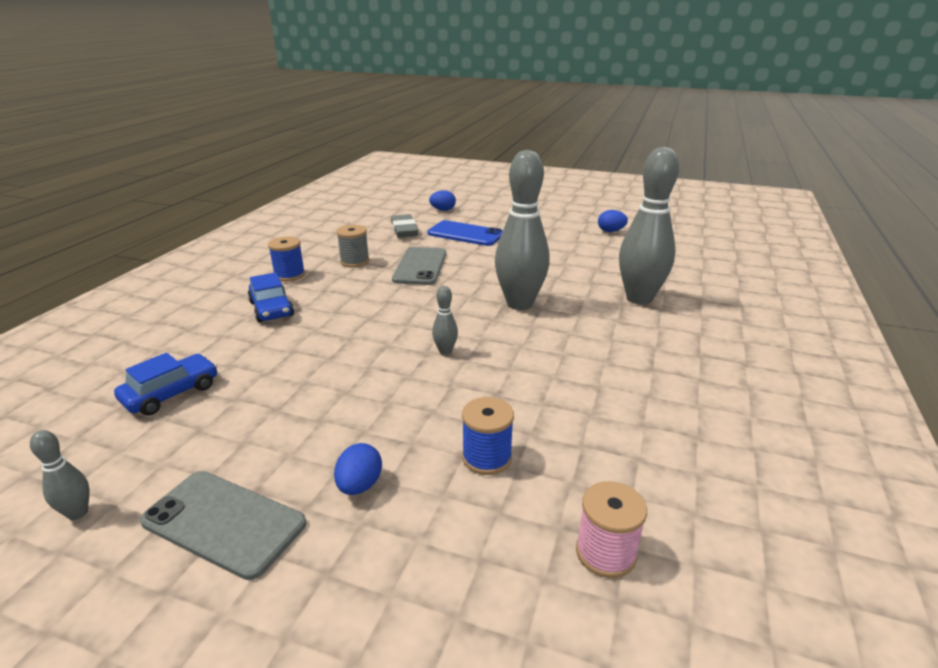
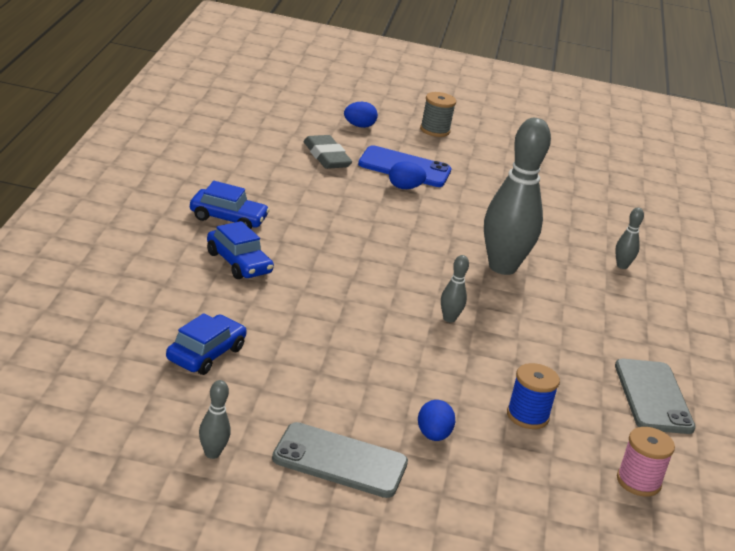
camera: 15 degrees left, 0 degrees up
blue spool [268,237,305,282] -> blue car [190,181,270,229]
grey spool [336,225,370,268] -> grey spool moved to [420,92,456,137]
grey phone [392,247,446,285] -> grey phone moved to [615,359,696,434]
blue egg [598,210,628,232] -> blue egg moved to [389,161,426,189]
grey bowling pin [619,147,679,305] -> grey bowling pin [615,207,644,269], size x0.42

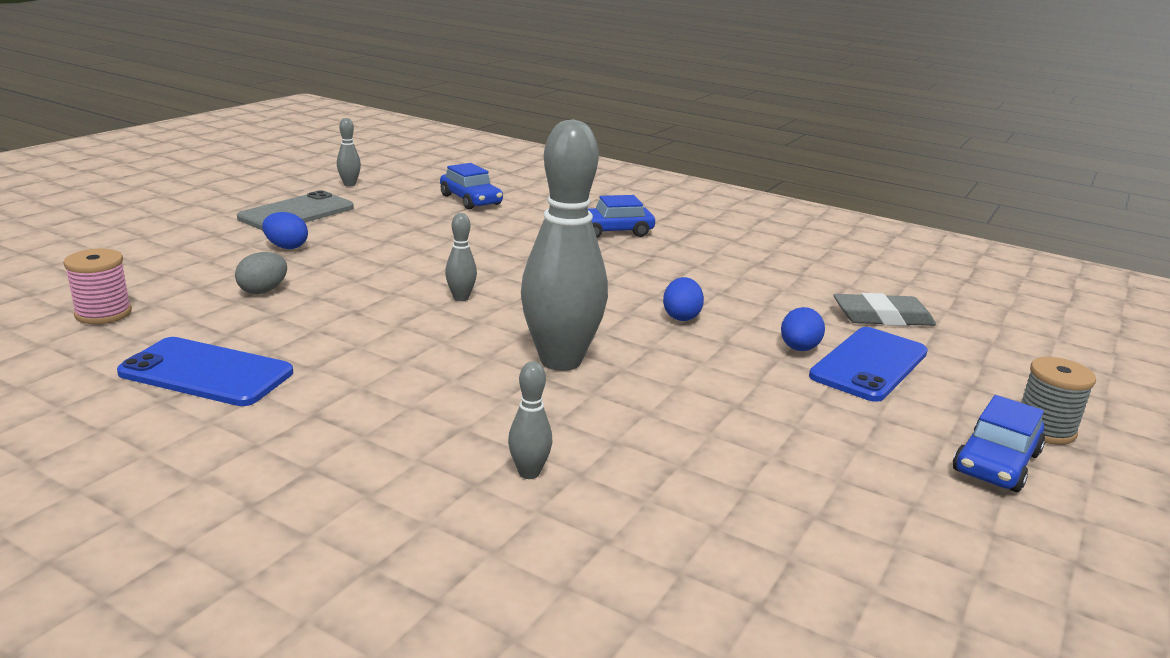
camera: 115 degrees right, 5 degrees down
blue car [190,181,270,229] -> blue car moved to [953,395,1045,492]
blue egg [344,102,378,128] -> blue egg moved to [663,277,704,321]
blue spool [507,363,560,429] -> grey egg [235,252,287,294]
grey phone [615,359,696,434] -> blue phone [117,337,293,406]

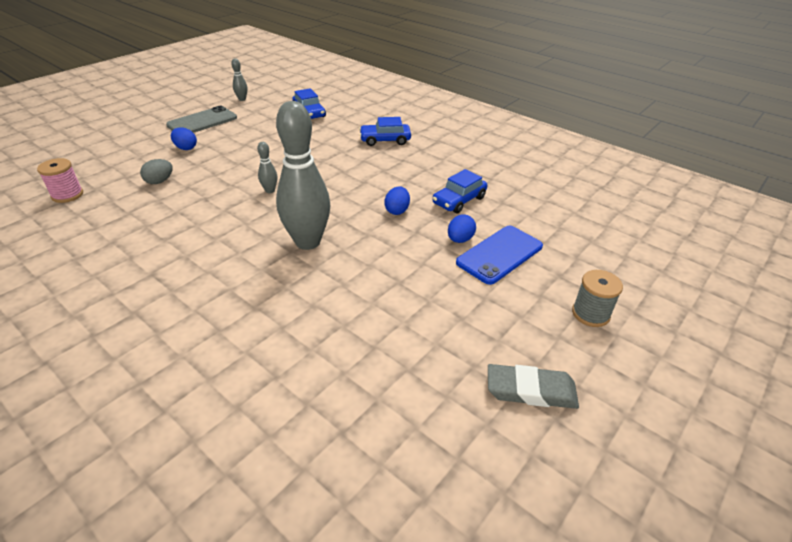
camera: 10 degrees right, 15 degrees up
blue phone [117,337,293,406] -> none
grey bowling pin [508,361,552,479] -> none
grey eraser [833,293,936,326] -> grey eraser moved to [488,364,579,409]
blue car [953,395,1045,492] -> blue car moved to [432,169,487,213]

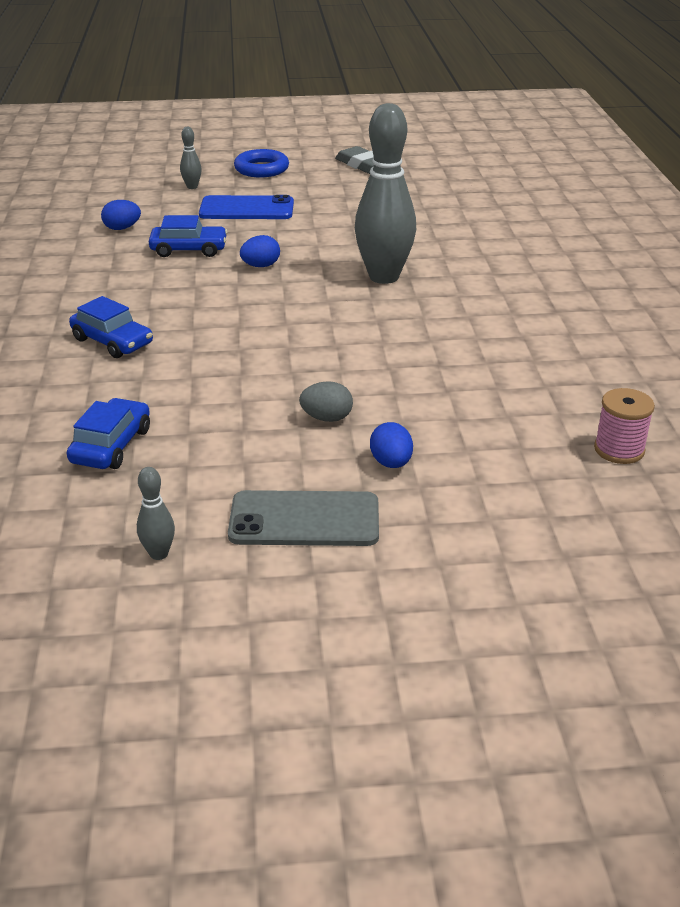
camera: 135 degrees left, 5 degrees down
grey egg [140,159,173,184] -> grey egg moved to [299,381,353,422]
grey bowling pin [257,142,278,193] -> grey bowling pin moved to [180,127,202,189]
blue egg [448,214,476,243] -> blue egg moved to [101,200,141,230]
grey spool [572,270,623,327] -> blue ring [234,149,289,178]

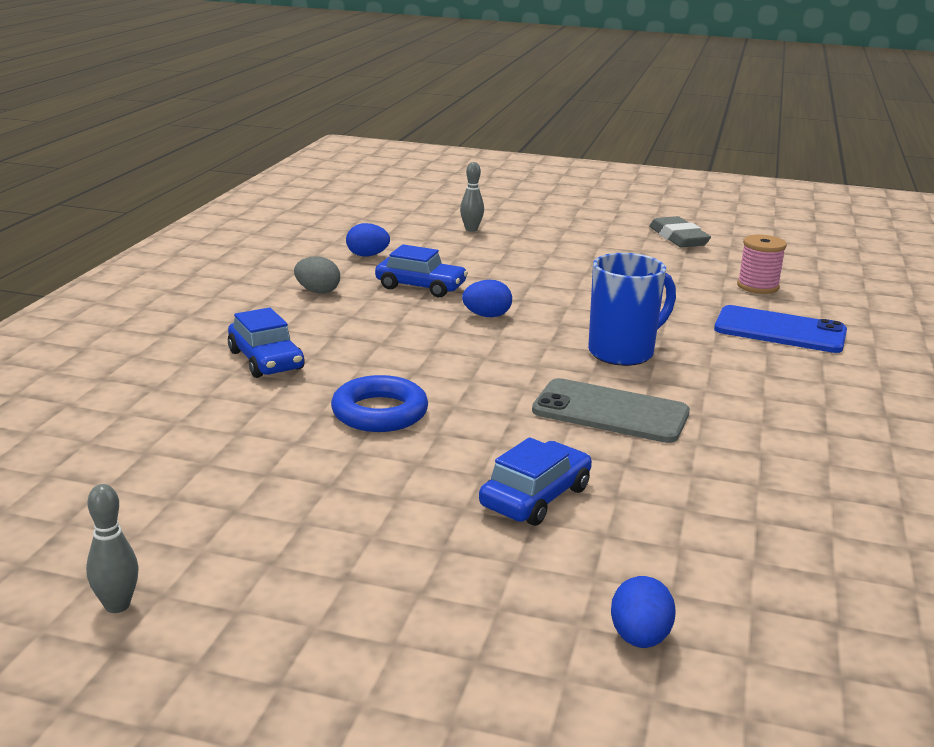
camera: 20 degrees right, 10 degrees down
blue car [67,398,150,469] -> blue car moved to [479,437,592,526]
blue phone [199,195,294,219] -> blue phone moved to [714,305,847,353]
grey phone [228,490,379,546] -> grey phone moved to [532,378,690,443]
blue ring [234,149,289,178] -> blue ring moved to [331,375,428,432]
grey egg [299,381,353,422] -> grey egg moved to [294,256,340,294]
grey bowling pin [355,103,416,284] -> blue mug [588,253,676,366]
blue egg [370,422,413,468] -> blue egg moved to [611,576,676,648]
pink spool [594,388,655,464] -> pink spool moved to [737,235,787,294]

